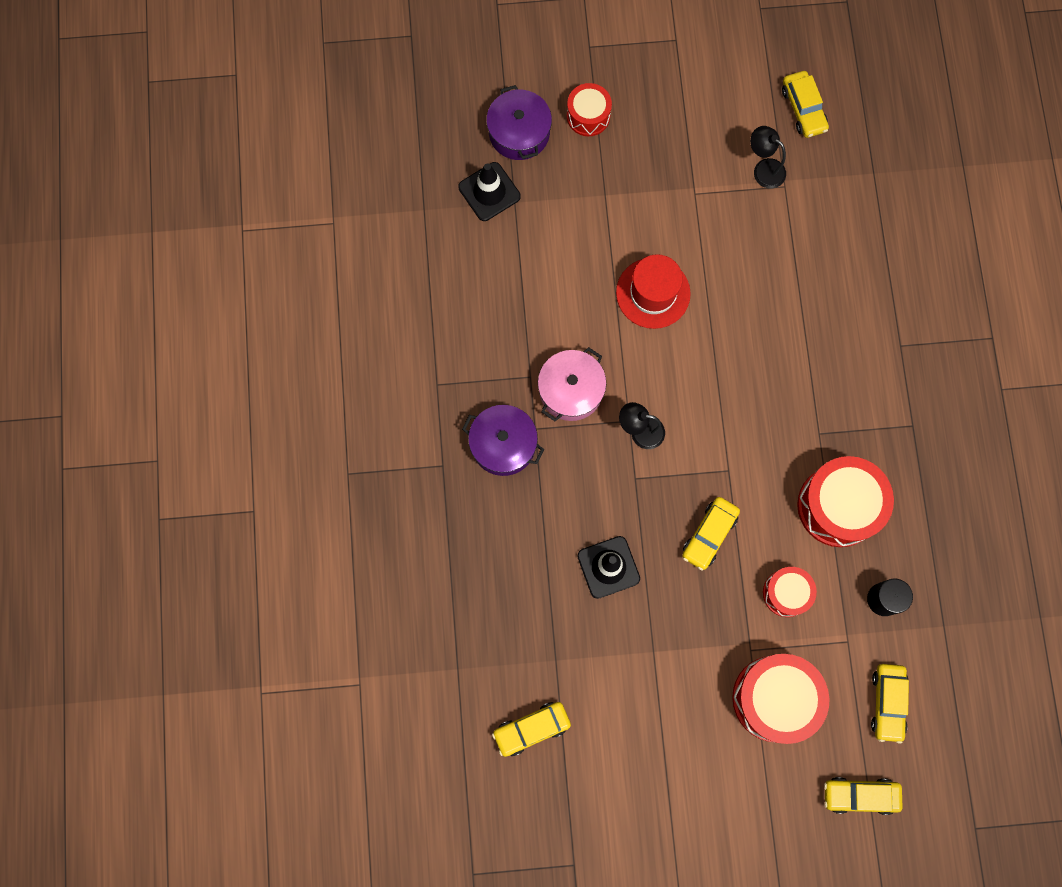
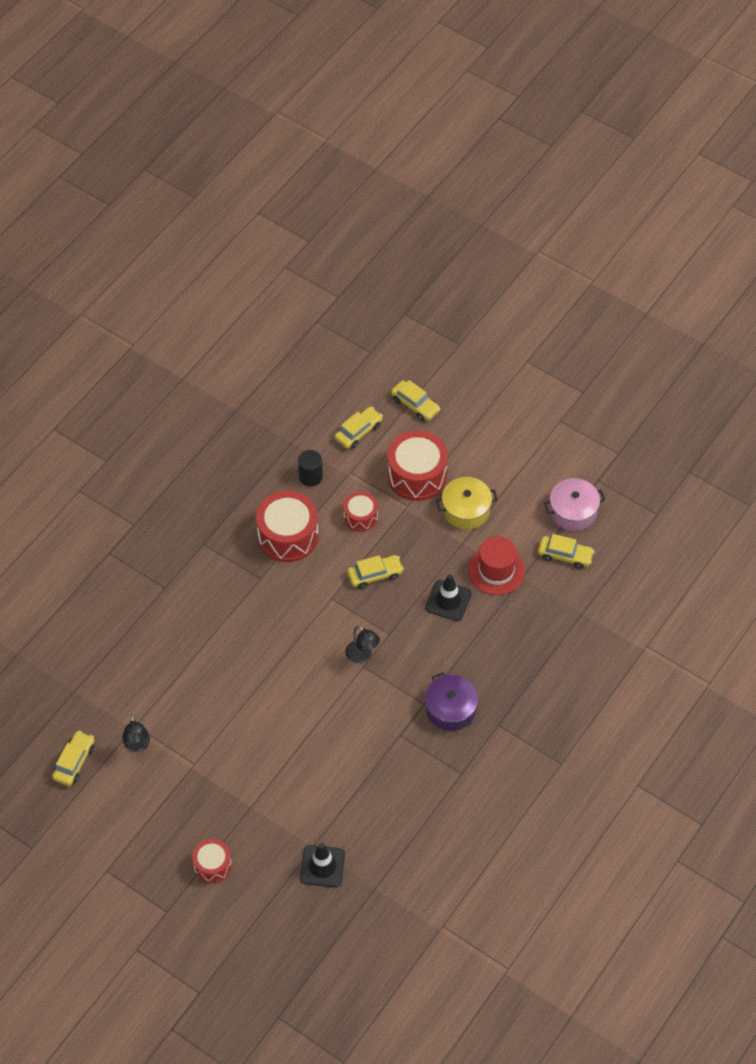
camera: 140 degrees left, 20 degrees down
purple pot [486,85,552,160] -> none
pink pot [538,347,606,421] -> pink pot moved to [544,478,605,531]
red hat [616,254,691,329] -> red hat moved to [468,536,525,595]
none -> yellow pot [436,477,498,530]

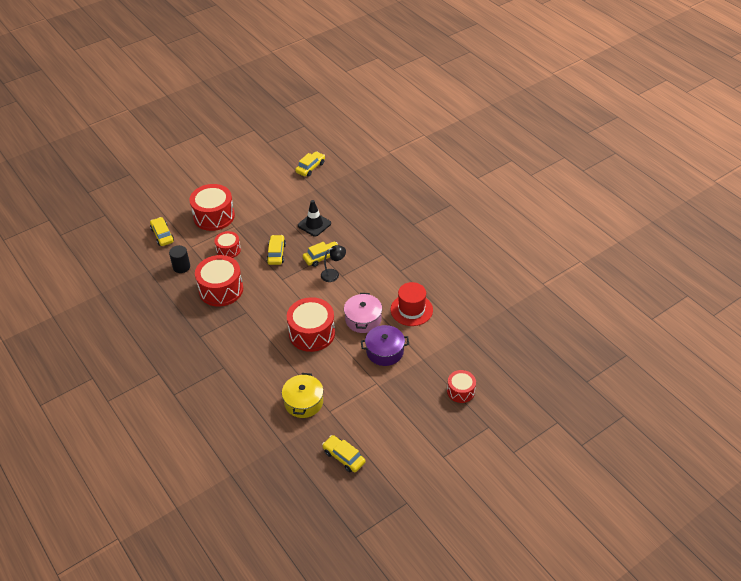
camera: 70 degrees left, 10 degrees down
black lamp [123,715,150,752] -> none
black traffic cone [300,843,345,887] -> none
yellow car [391,380,440,421] -> yellow car moved to [303,242,338,267]
purple pot [425,672,478,731] -> purple pot moved to [361,325,409,366]
yellow pot [436,477,498,530] -> yellow pot moved to [282,373,323,418]
red hat [468,536,525,595] -> red hat moved to [390,282,433,326]
pink pot [544,478,605,531] -> pink pot moved to [344,293,382,333]
none -> red drum [287,297,335,352]

